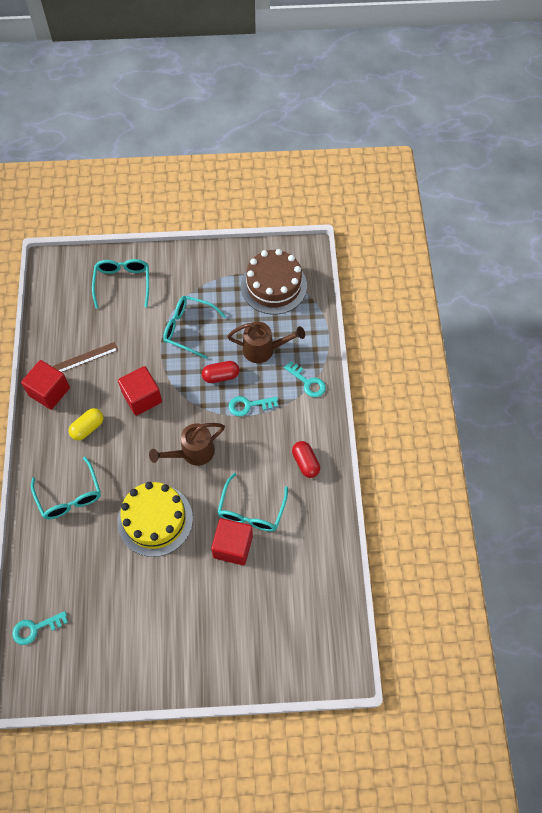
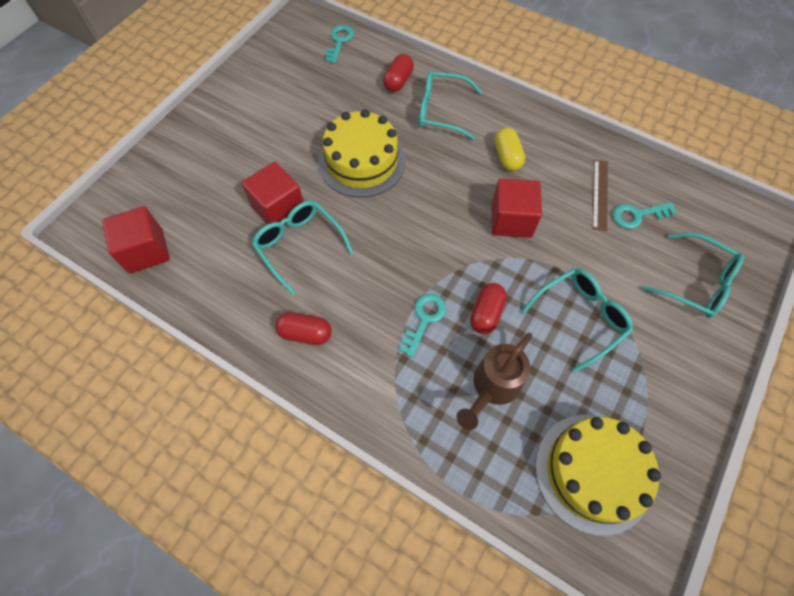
camera: 125 degrees right, 0 degrees up
red cube [21,360,70,410] -> red cube moved to [102,206,170,273]
brown watering can [149,423,225,466] -> none
brown cake [241,249,307,315] -> yellow cake [535,415,661,536]
turquoise key [284,361,326,397] -> turquoise key moved to [613,202,677,229]
none -> red capsule [383,54,414,92]

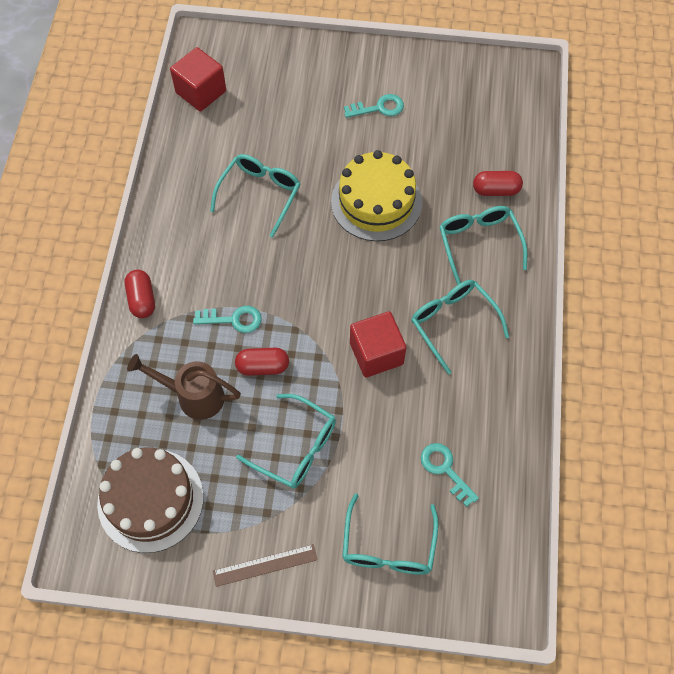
camera: 65 degrees right, 0 degrees up
red cube [242,162,303,225] -> none
red capsule [275,312,332,345] -> red capsule moved to [125,270,155,318]
turquoise key [325,25,354,63] -> turquoise key moved to [344,94,404,118]
yellow capsule [495,128,525,171] -> turquoise glasses [411,280,509,375]
yellow cake [535,415,661,536] -> brown cake [97,447,204,553]
brown ruler [593,160,608,231] -> brown ruler moved to [213,544,317,587]

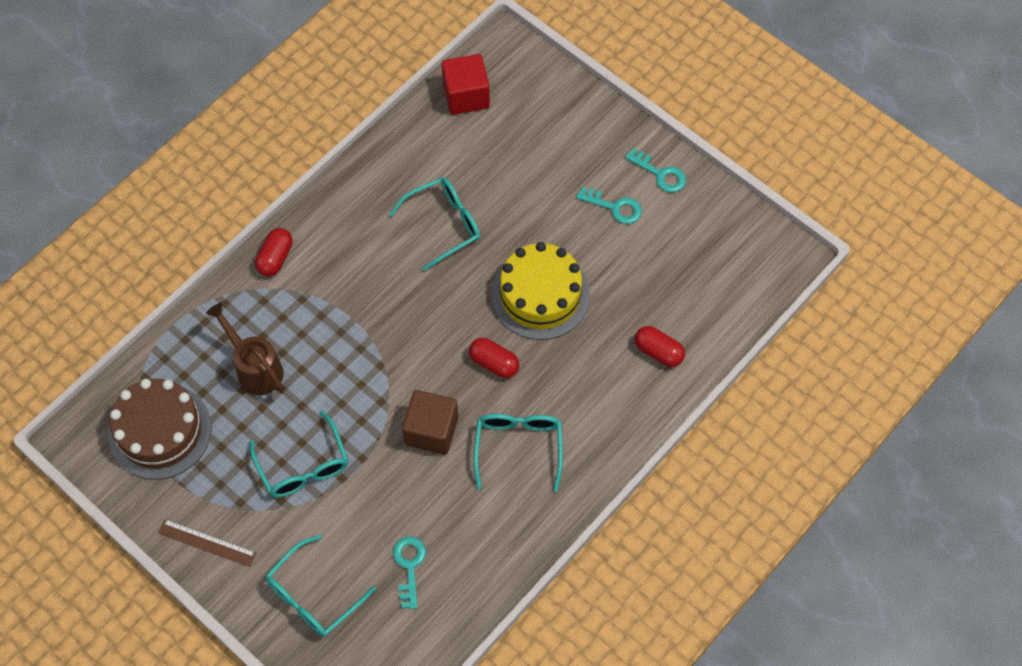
camera: 35 degrees right, 0 degrees up
turquoise key [193,306,262,333] -> turquoise key moved to [625,148,686,193]
red capsule [235,348,289,376] -> red capsule moved to [469,338,519,378]
red cube [350,311,407,378] -> brown cube [402,390,458,455]
turquoise glasses [439,206,527,285] -> none

